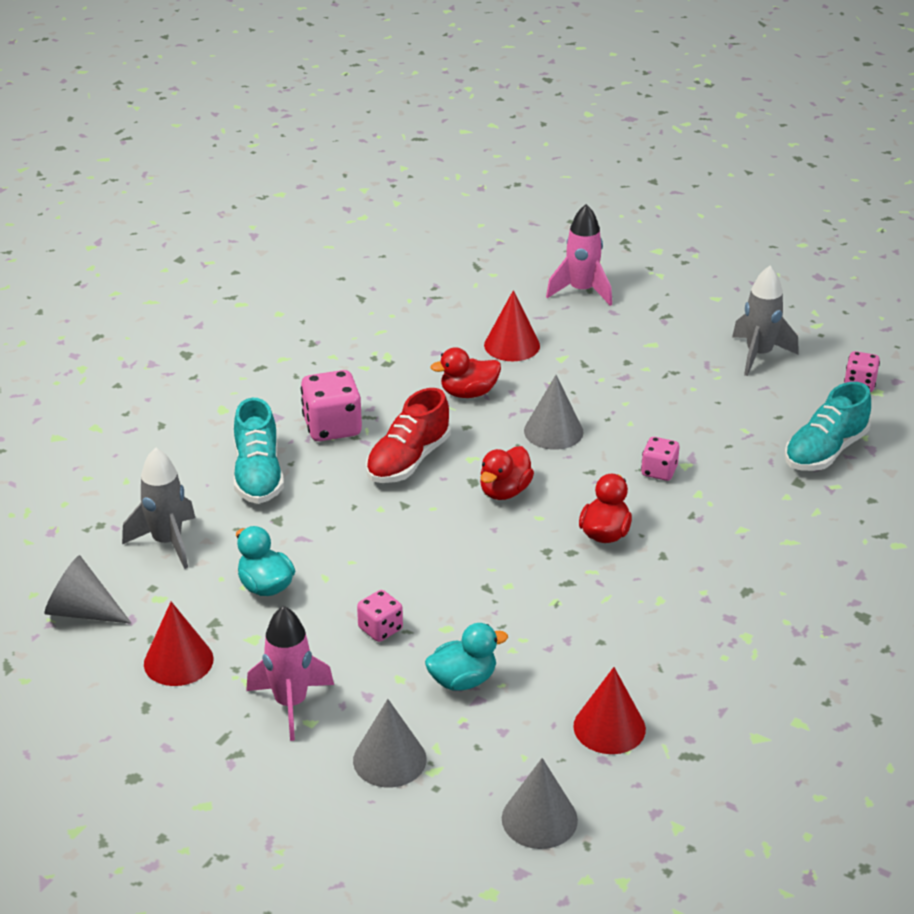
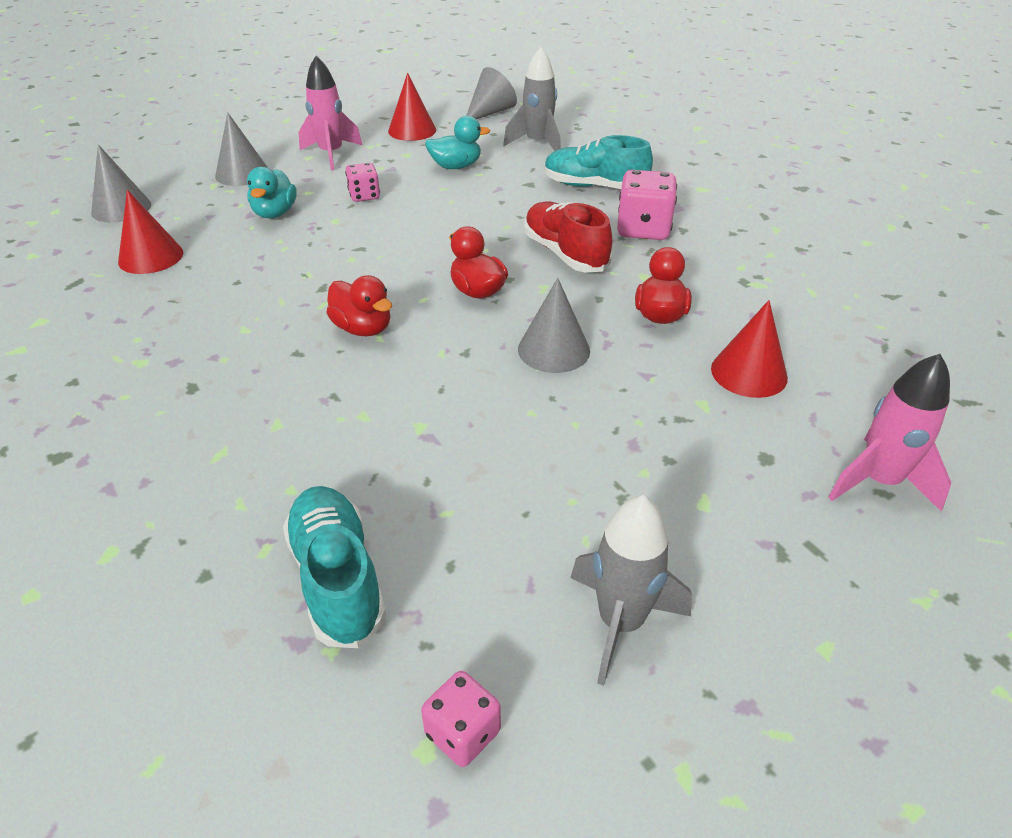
camera: 115 degrees right, 5 degrees up
pink dice [641,437,679,481] -> none

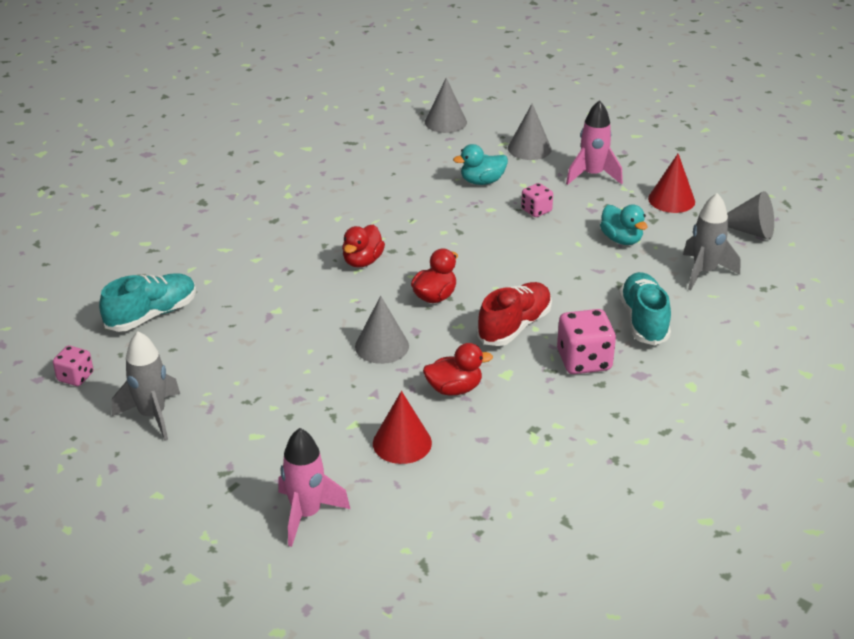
camera: 70 degrees right, 5 degrees down
red cone [118,190,183,274] -> none

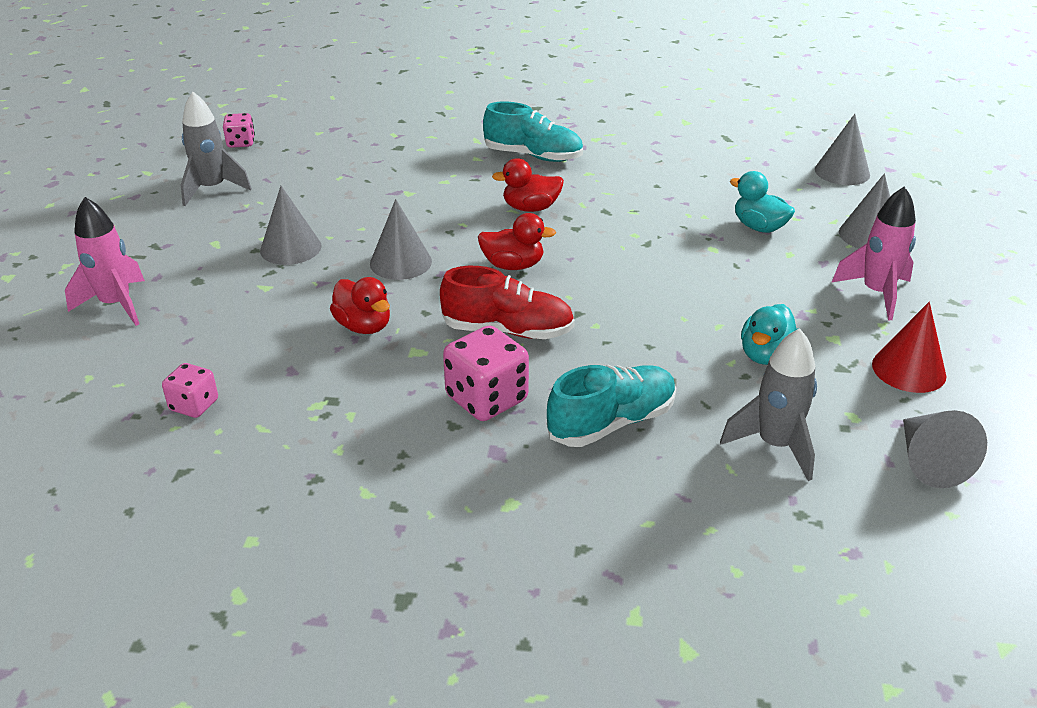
camera: 60 degrees right, 0 degrees up
turquoise shoe [99,273,196,332] -> turquoise shoe moved to [483,102,583,162]
red cone [373,391,432,464] -> none
pink dice [521,183,553,217] -> pink dice moved to [162,363,218,418]
none -> grey cone [260,186,322,265]

